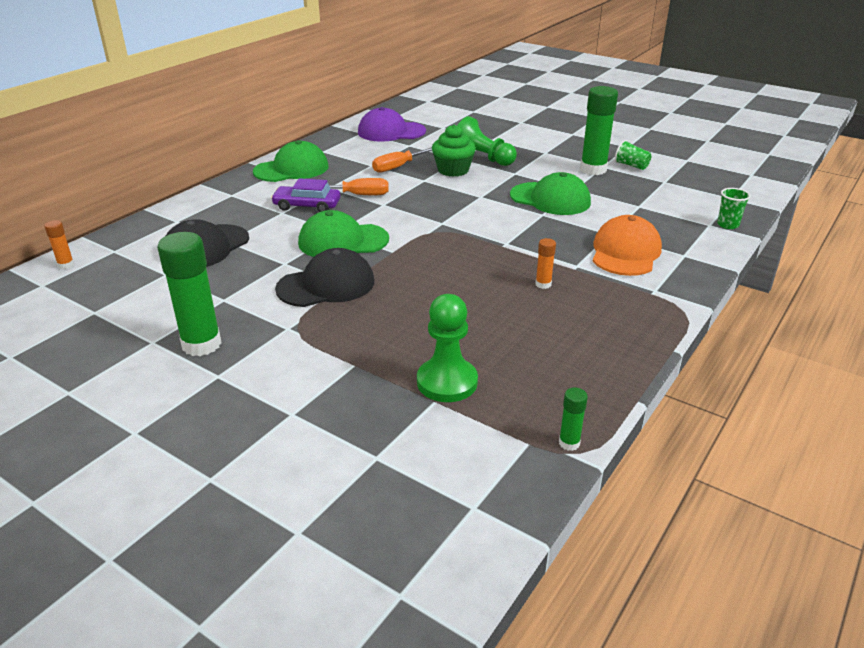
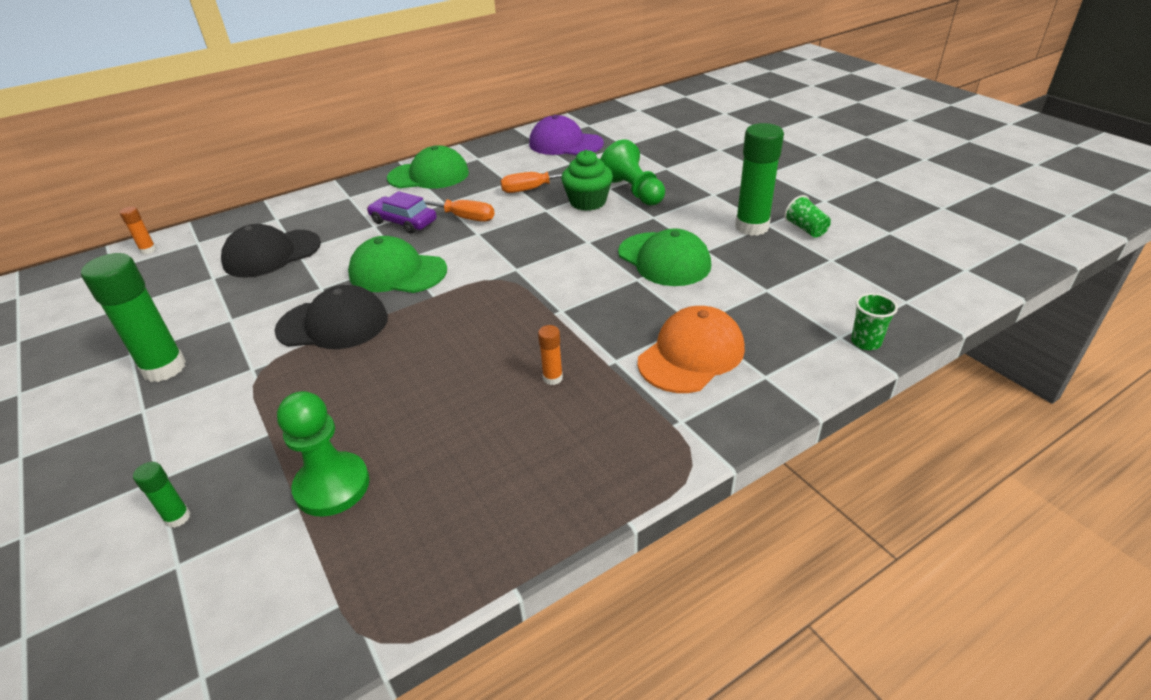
camera: 25 degrees right, 5 degrees up
green glue stick [559,387,588,451] -> green glue stick moved to [133,462,190,528]

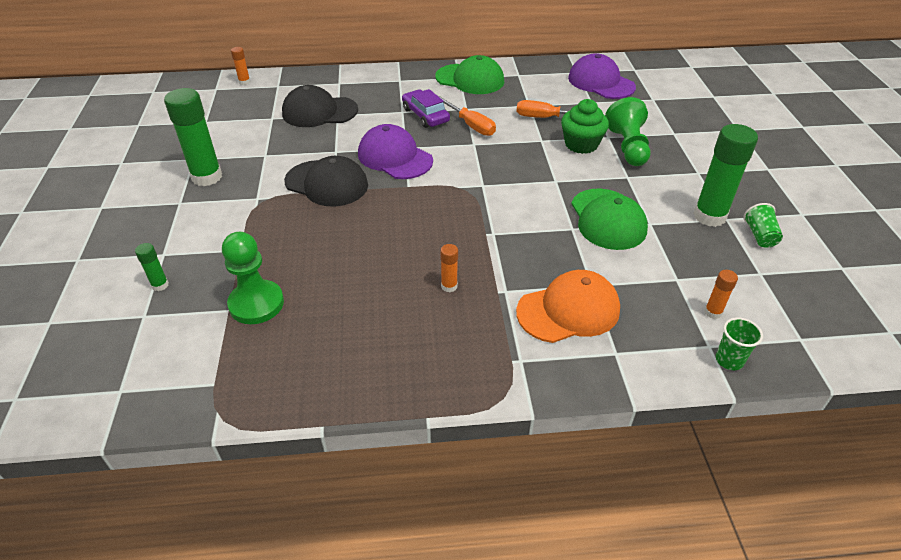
camera: 25 degrees right, 5 degrees up
green cap [348,236,447,293] -> purple cap [358,124,433,179]
none -> orange glue stick [704,270,738,319]

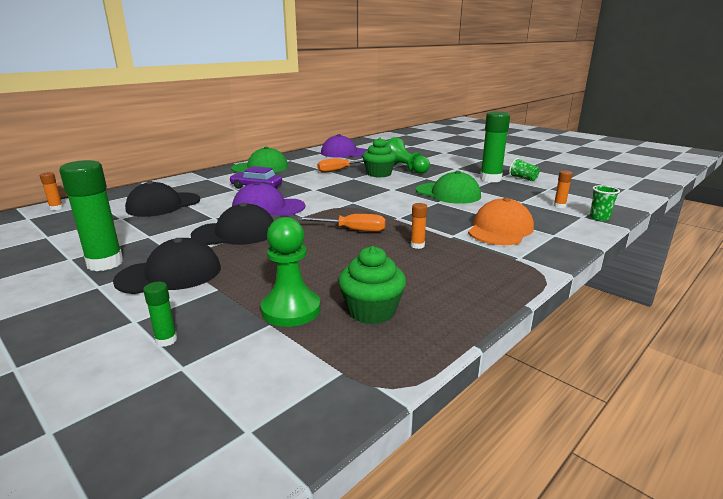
camera: 40 degrees left, 20 degrees down
orange screwdriver [438,96,496,136] -> orange screwdriver moved to [297,214,386,232]
none -> black cap [113,238,221,294]
none -> green cupcake [338,246,406,325]

